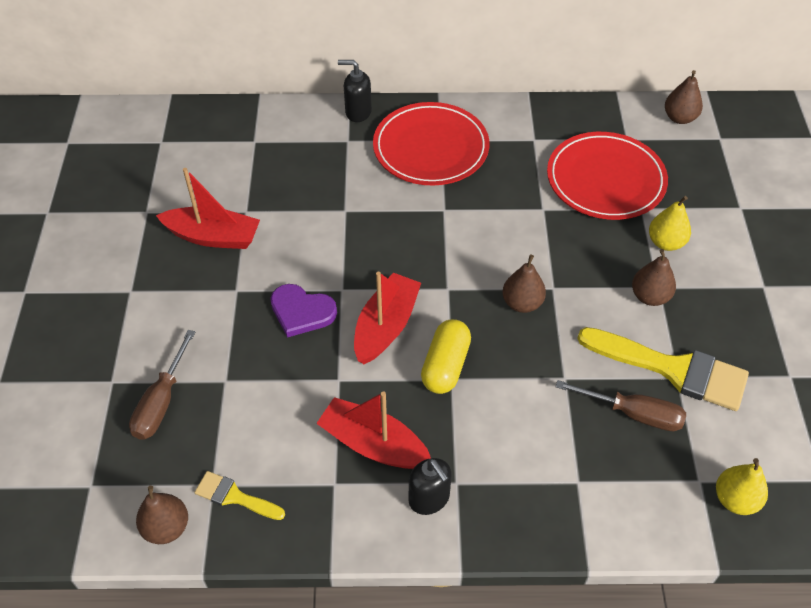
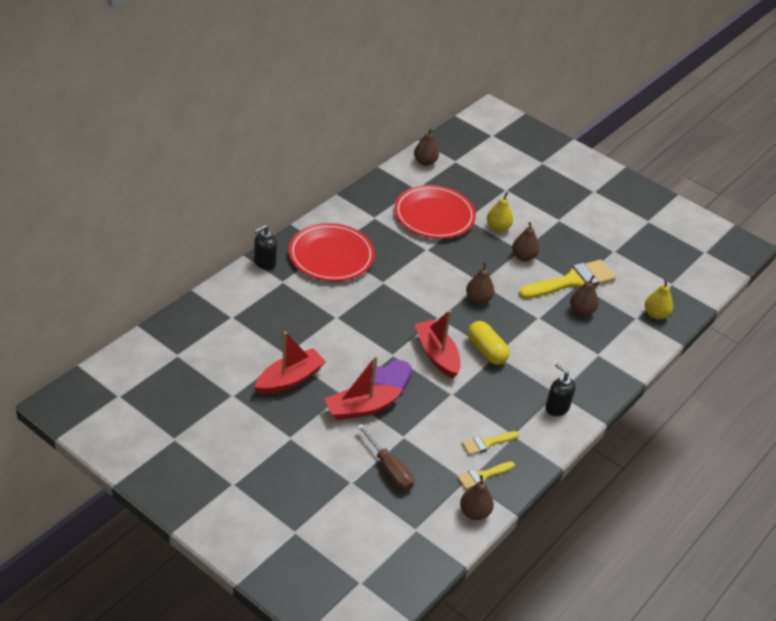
camera: 55 degrees left, 10 degrees down
red boat [316,392,431,469] -> red boat moved to [324,356,403,420]
black soap dispenser [409,458,452,515] -> black soap dispenser turned 135 degrees counterclockwise [545,363,575,416]
brown screwdriver [556,380,686,431] -> brown pear [570,275,599,316]
none -> yellow brush [462,431,519,455]

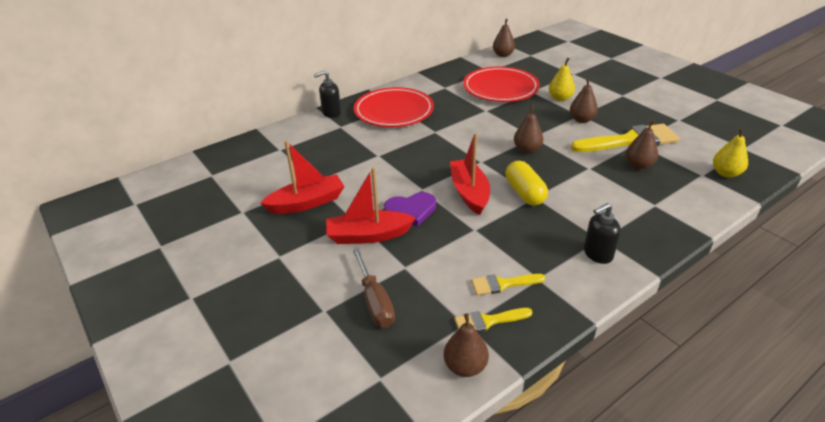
camera: 20 degrees right, 5 degrees down
black soap dispenser [545,363,575,416] -> black soap dispenser turned 90 degrees counterclockwise [584,203,621,264]

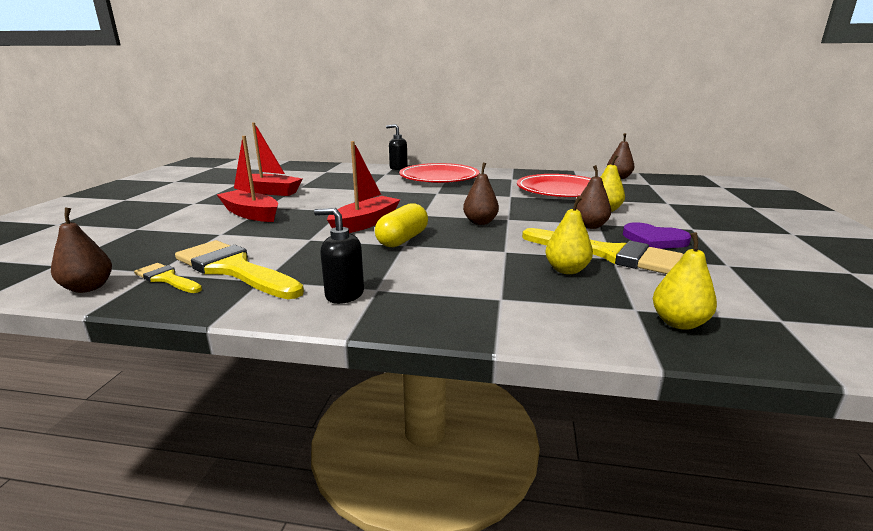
camera: 45 degrees right, 15 degrees down
brown screwdriver [353,248,395,328] -> none
purple heart [384,192,436,226] -> purple heart moved to [623,222,691,249]
yellow brush [471,274,545,295] -> yellow brush [175,240,304,299], size x1.96
brown pear [626,120,658,170] -> yellow pear [545,196,593,274]

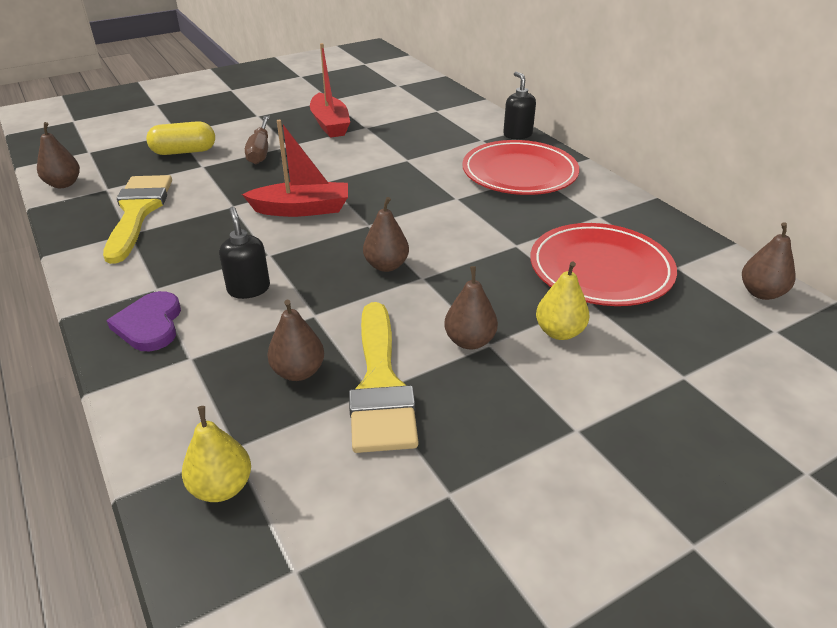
camera: 50 degrees right, 15 degrees up
yellow brush [134,263,202,293] -> none
red boat [216,136,278,222] -> brown screwdriver [245,116,270,164]
black soap dispenser [314,208,364,304] -> black soap dispenser moved to [219,207,270,299]
yellow capsule [375,203,428,247] -> yellow capsule moved to [146,121,215,155]
yellow pear [545,196,593,274] -> brown pear [267,299,324,381]
purple heart [623,222,691,249] -> purple heart moved to [106,291,181,351]

